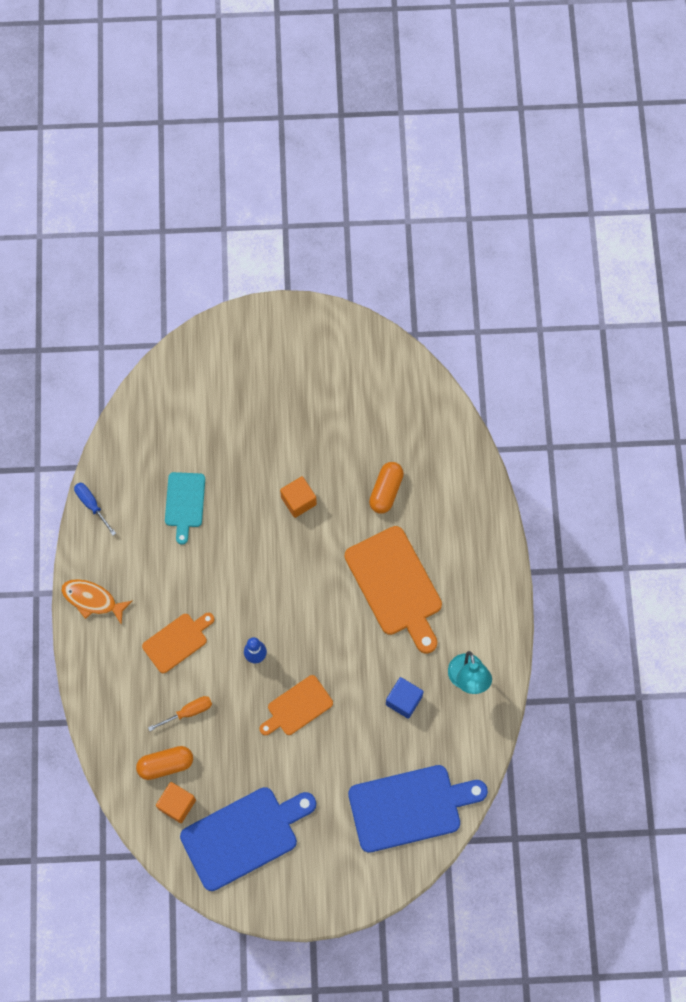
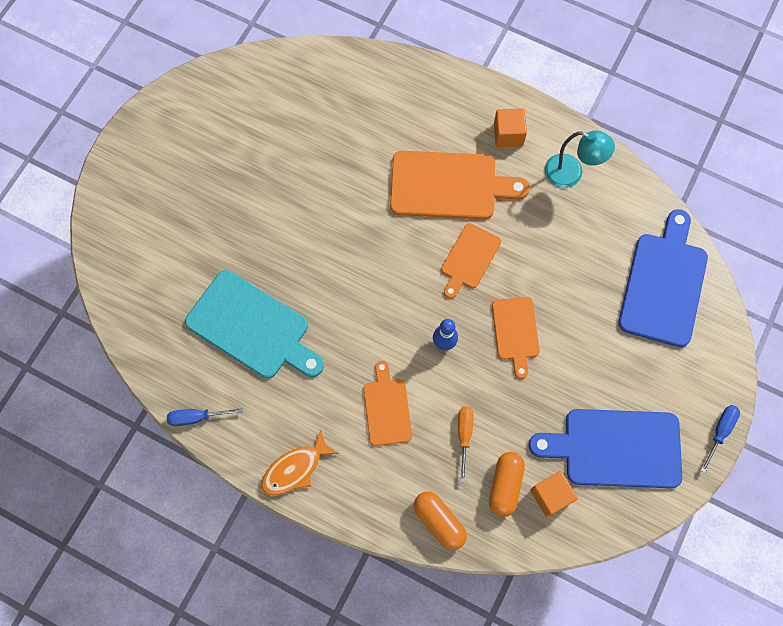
camera: 60 degrees left, 0 degrees up
turquoise cutting board [165,472,205,545] -> turquoise cutting board [185,270,324,378], size x1.75
blue cutting board [180,787,316,891] -> blue cutting board turned 90 degrees counterclockwise [529,409,682,488]
orange cube [280,476,317,518] -> orange cube moved to [494,108,527,147]
orange capsule [369,462,404,514] -> orange capsule moved to [414,491,467,550]
blue cube [386,677,424,719] -> none
none -> orange cutting board [441,223,501,299]
none -> blue screwdriver [700,405,740,473]

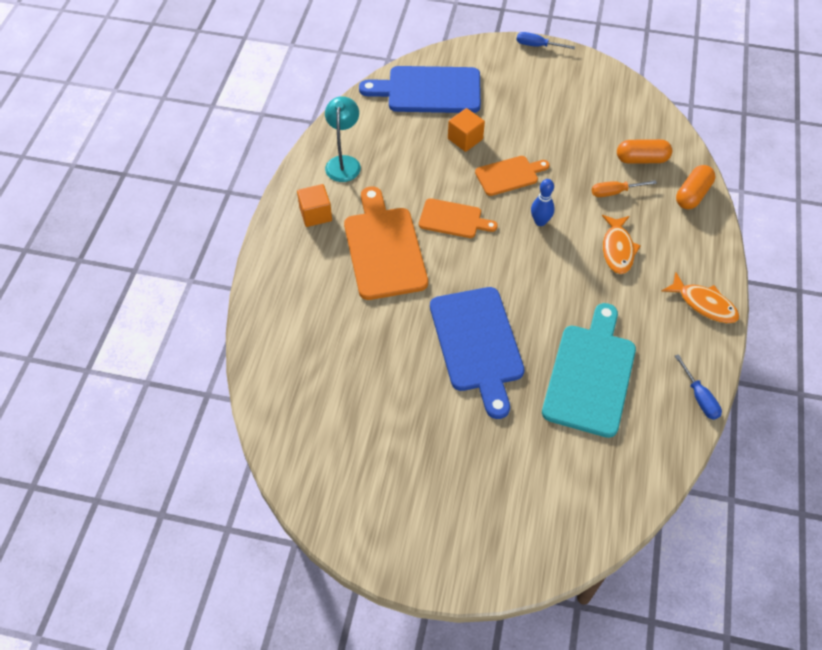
camera: 105 degrees left, 15 degrees down
orange cutting board [364,361,412,446] -> orange fish [602,215,641,274]
blue cutting board [529,409,682,488] -> blue cutting board moved to [430,287,525,419]
orange cube [530,471,578,517] -> orange cube moved to [448,108,485,152]

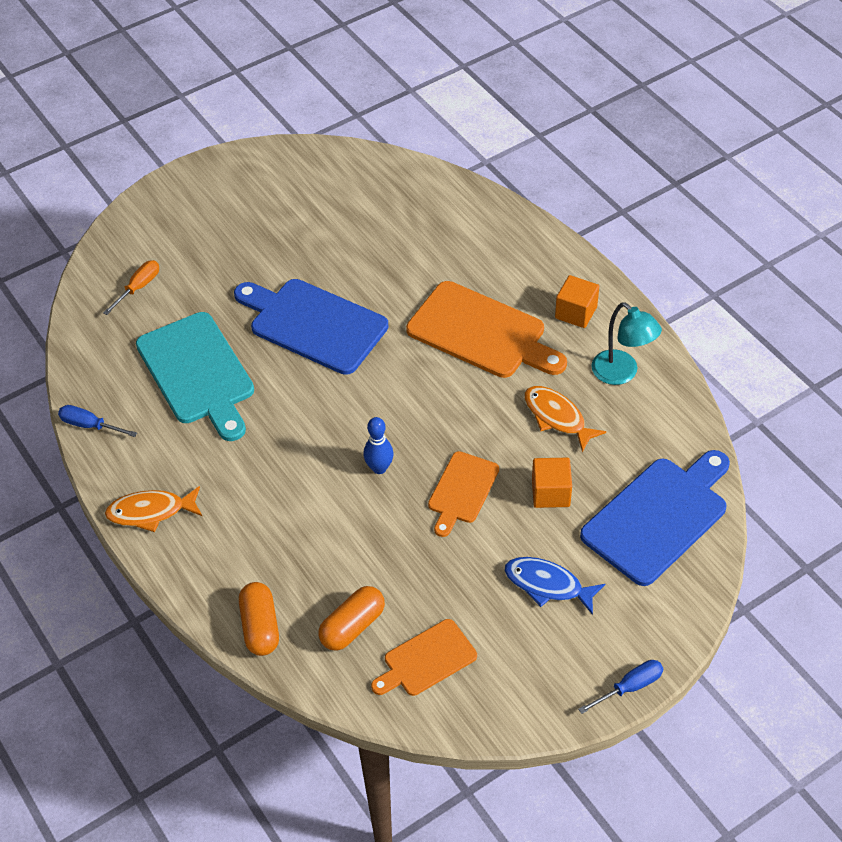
camera: 135 degrees right, 5 degrees down
orange cutting board [419,198,498,238] -> orange cutting board moved to [371,619,477,696]
orange screwdriver [592,180,657,197] -> orange screwdriver moved to [103,260,159,315]
orange fish [602,215,641,274] -> orange fish moved to [525,386,606,452]
none -> blue fish [505,557,605,615]

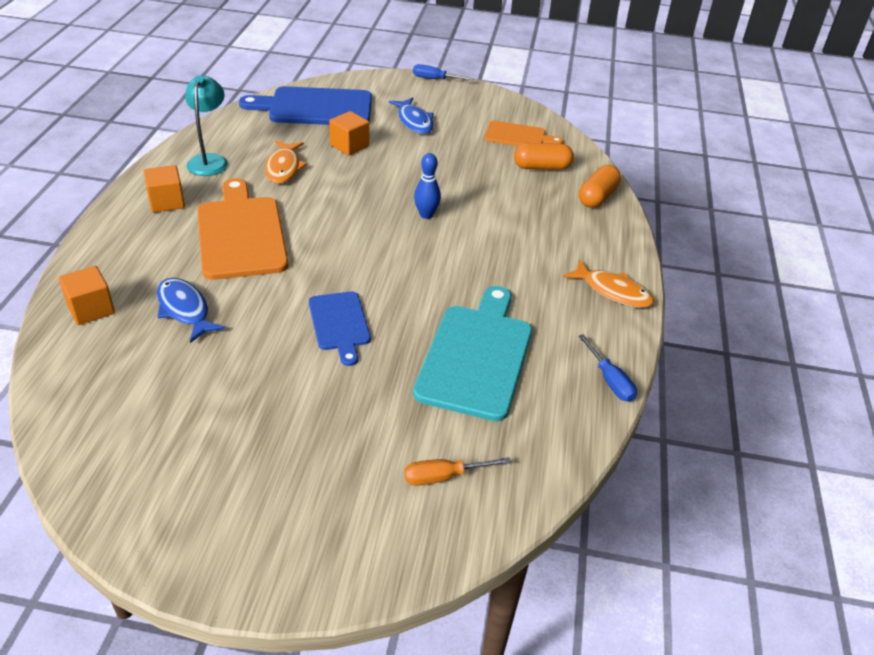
camera: 140 degrees left, 10 degrees down
blue cutting board [234,279,389,375] -> blue cutting board [309,291,371,366], size x0.57
orange cutting board [428,451,499,537] -> none
none -> orange cube [59,266,115,325]
none -> blue fish [157,278,225,343]

